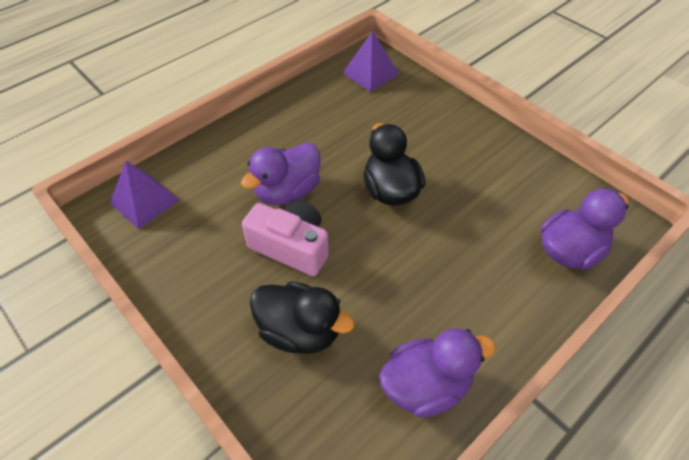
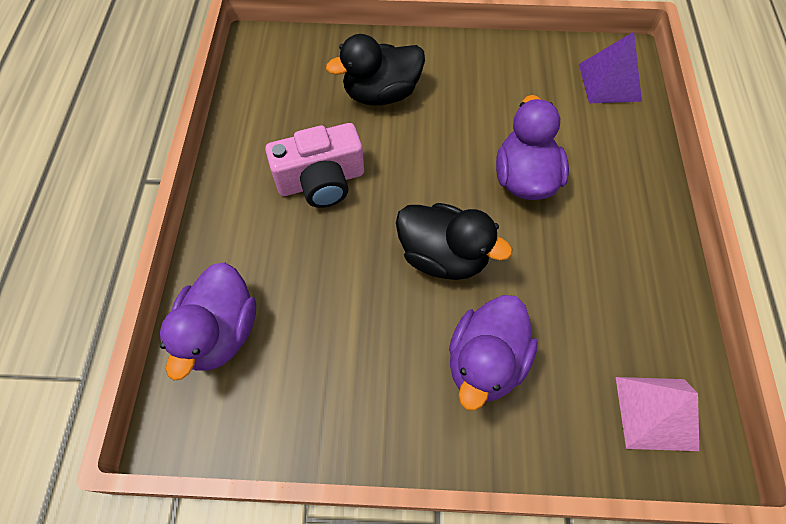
camera: 135 degrees right, 10 degrees up
pink camera [242,199,329,276] -> pink camera moved to [265,123,364,208]
purple pyramid [343,31,399,92] -> pink pyramid [616,377,699,451]
purple duck [379,328,496,418] -> purple duck moved to [449,295,538,411]

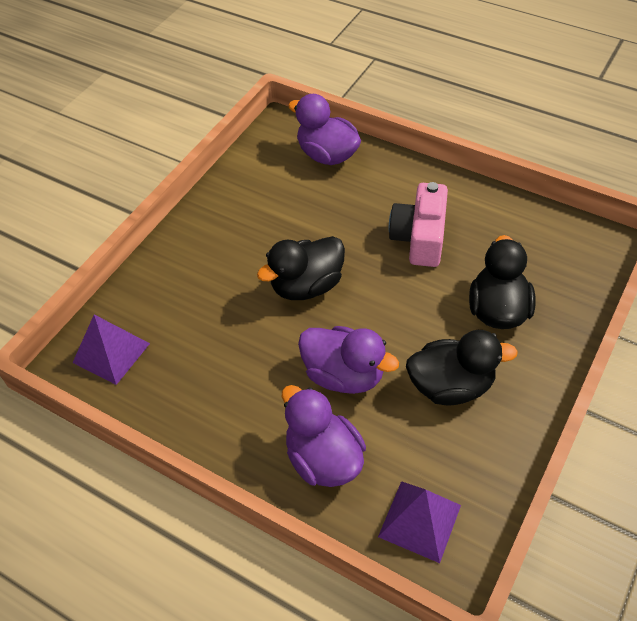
camera: 120 degrees right, 10 degrees down
purple duck [449,295,538,411] -> purple duck moved to [282,385,366,487]
pink pyramid [616,377,699,451] -> purple pyramid [73,315,150,385]
none -> black duck [406,330,518,405]

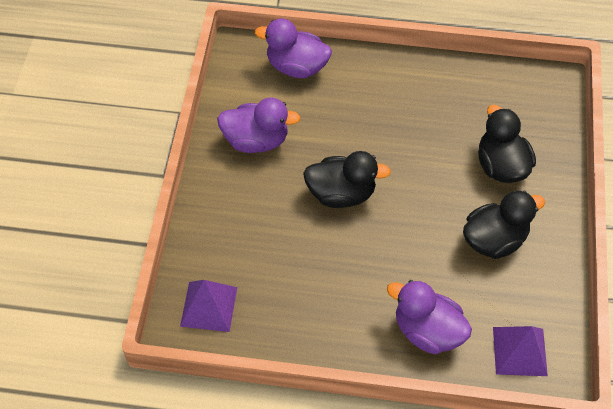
camera: 25 degrees left, 5 degrees up
black duck [257,236,345,300] -> black duck turned 120 degrees counterclockwise [303,151,391,208]
purple duck [298,326,399,394] -> purple duck moved to [217,98,301,153]
pink camera [389,182,448,267] -> none

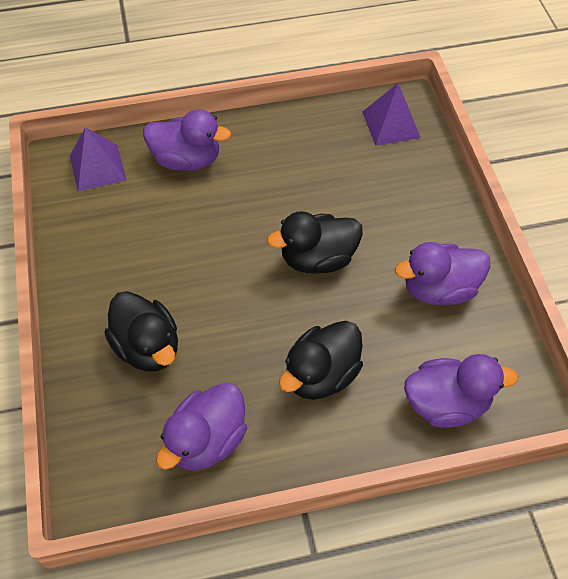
camera: 160 degrees right, 0 degrees up
black duck [463,190,545,259] -> black duck moved to [279,321,363,400]
none -> purple duck [156,383,247,470]

